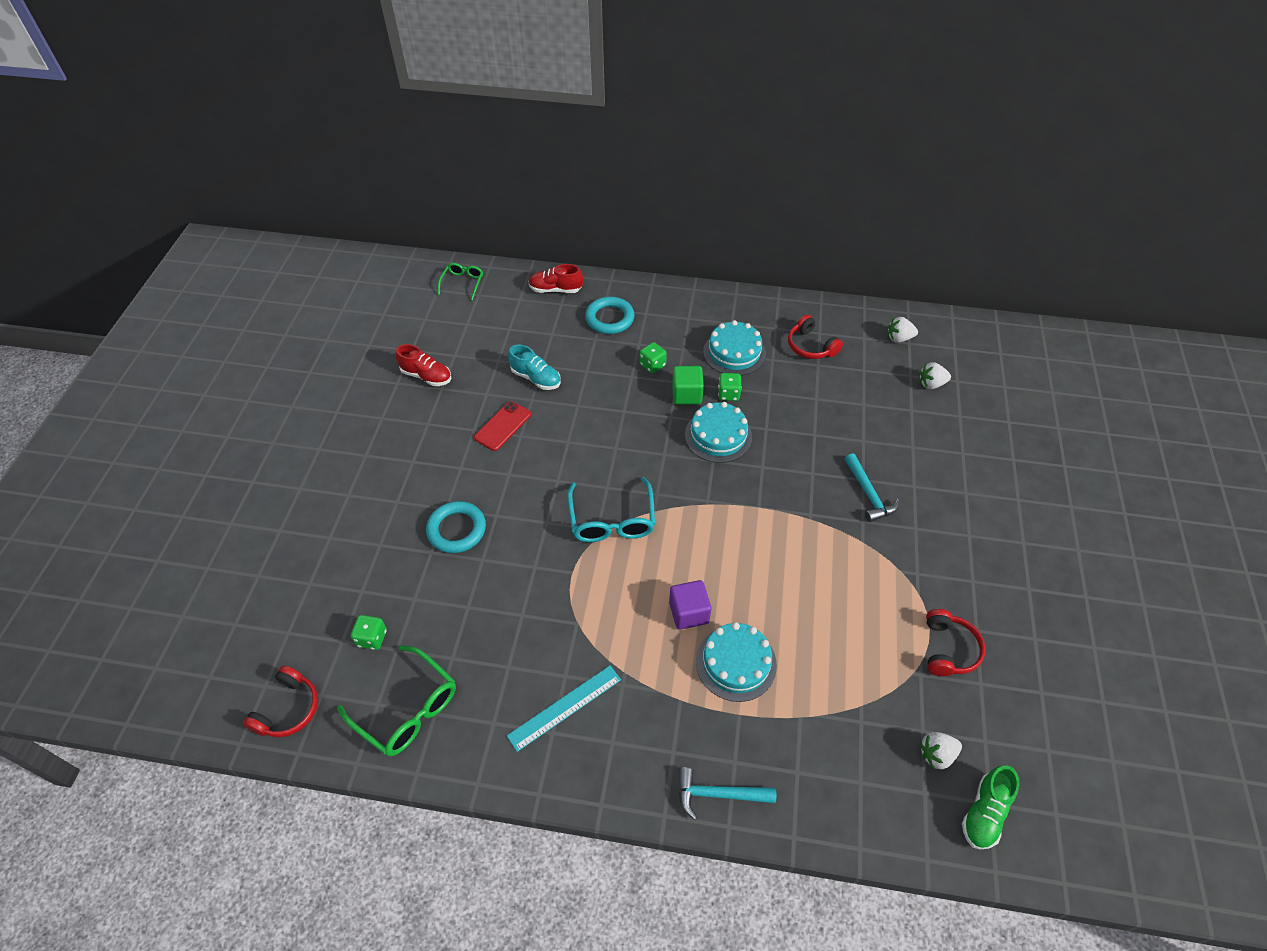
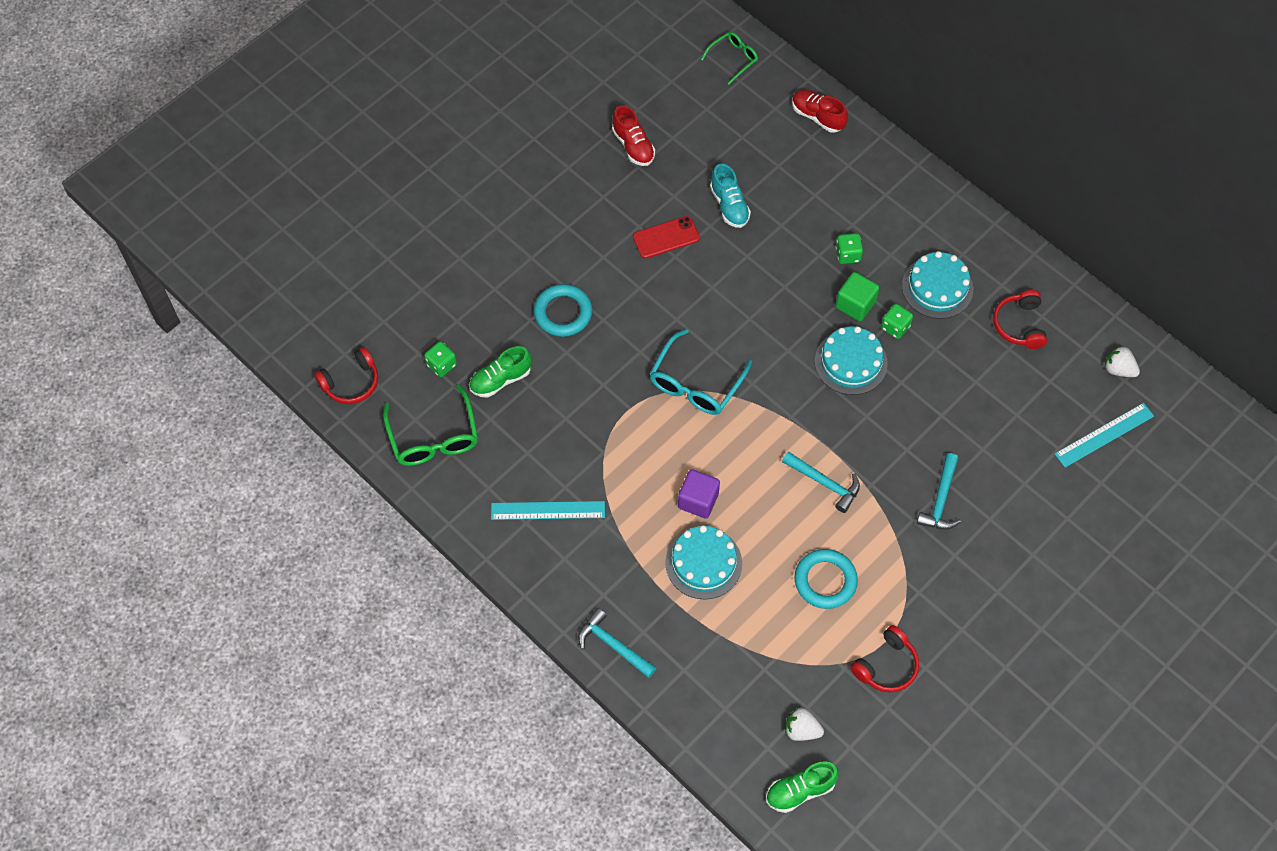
camera: 35 degrees right, 10 degrees up
turquoise ring [585,297,635,334] -> turquoise ring moved to [795,549,858,609]
white strawberry [920,362,951,389] -> turquoise ruler [1055,403,1154,467]
none -> green shoe [469,346,532,397]
none -> turquoise hammer [782,451,860,513]

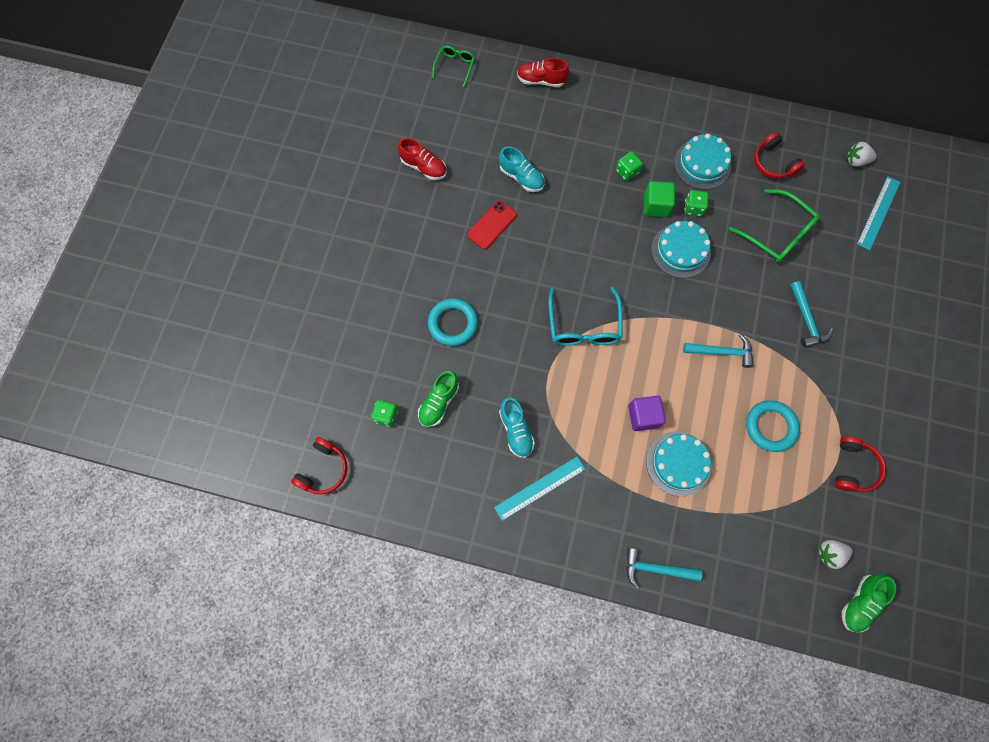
camera: 30 degrees left, 10 degrees up
green glasses [383,384,478,466] -> green glasses moved to [728,189,820,262]
none -> turquoise shoe [499,397,535,458]

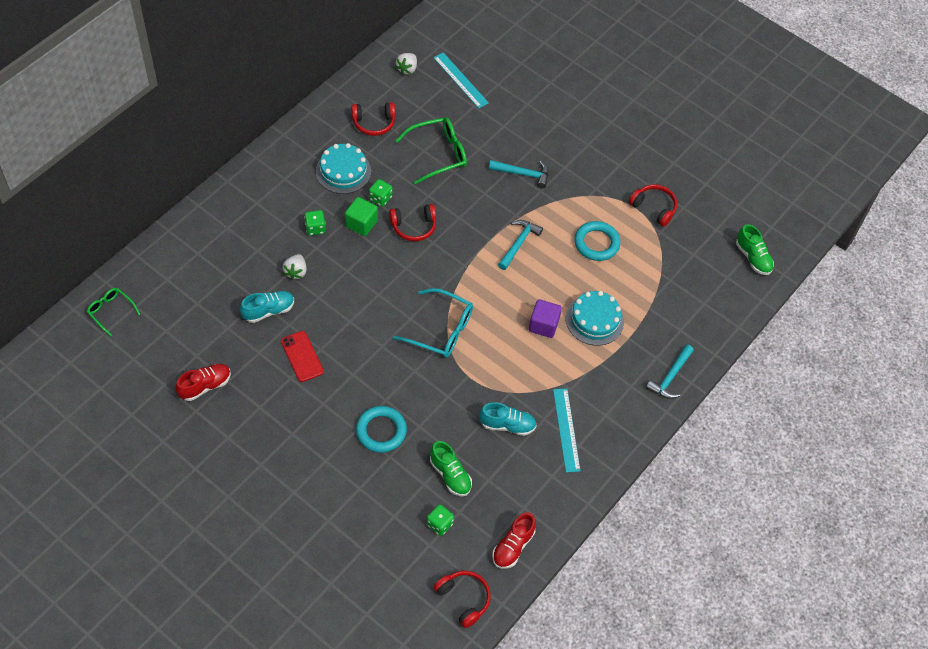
camera: 70 degrees left, 15 degrees down
red shoe [517,58,569,87] -> red shoe moved to [492,512,536,569]
turquoise cake [651,221,711,278] -> red headphones [389,204,436,241]
white strawberry [819,540,853,569] -> white strawberry moved to [283,254,307,280]

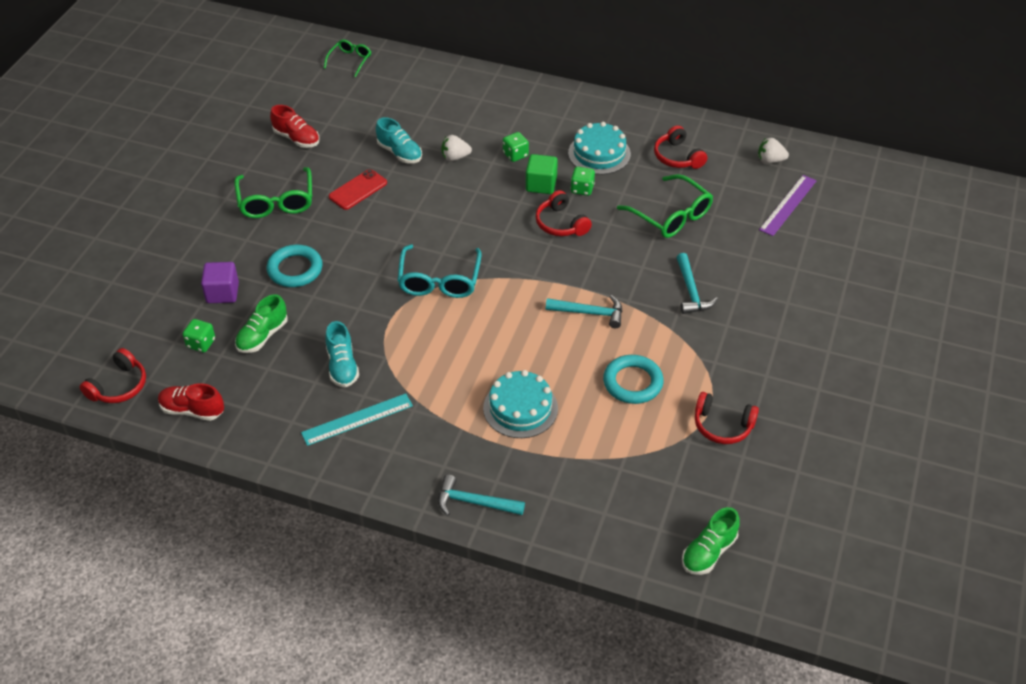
camera: 75 degrees right, 10 degrees down
turquoise ruler [433,52,489,108] -> purple ruler [759,175,817,236]
purple cube [529,299,562,338] -> purple cube moved to [201,262,239,303]
red headphones [629,184,677,227] -> red headphones turned 90 degrees clockwise [695,392,759,444]
none -> green glasses [234,167,312,218]

